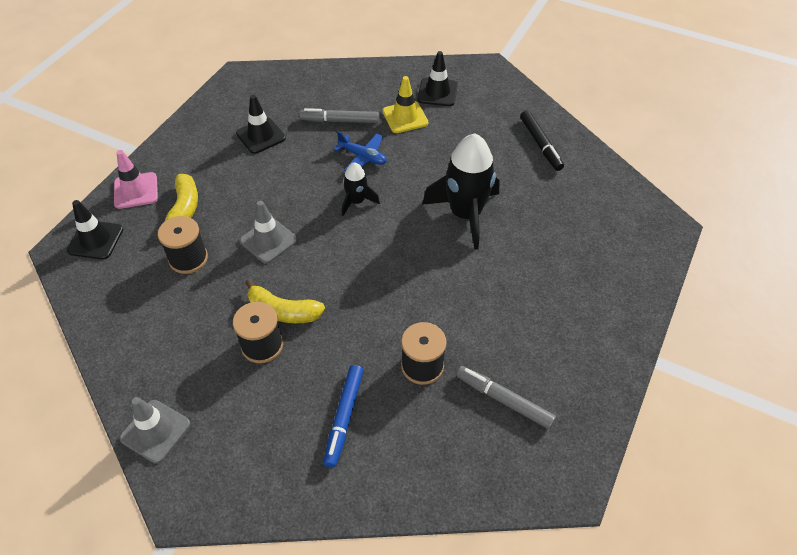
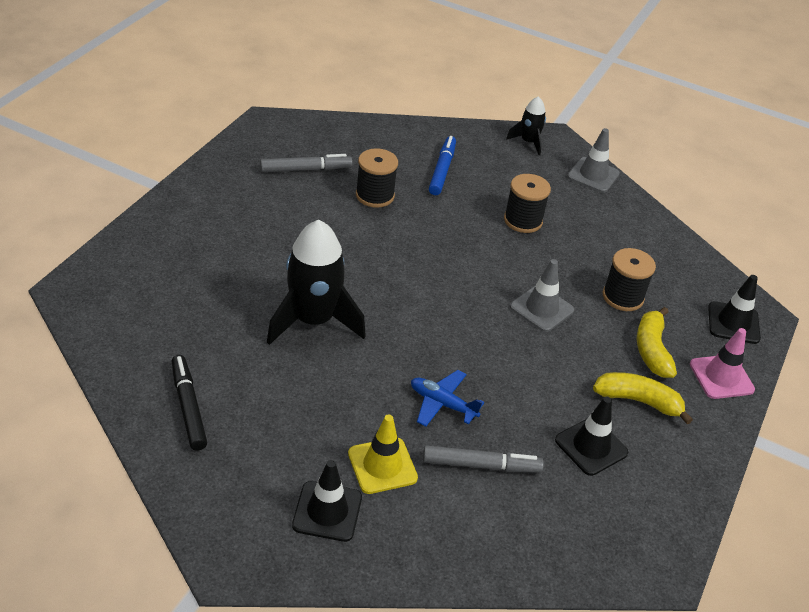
camera: 175 degrees right, 10 degrees down
yellow banana [245,279,325,323] -> yellow banana moved to [593,372,693,424]
black rocket [342,162,380,216] -> black rocket moved to [506,96,546,155]
grey marker [456,366,556,429] -> grey marker turned 45 degrees counterclockwise [260,154,353,172]

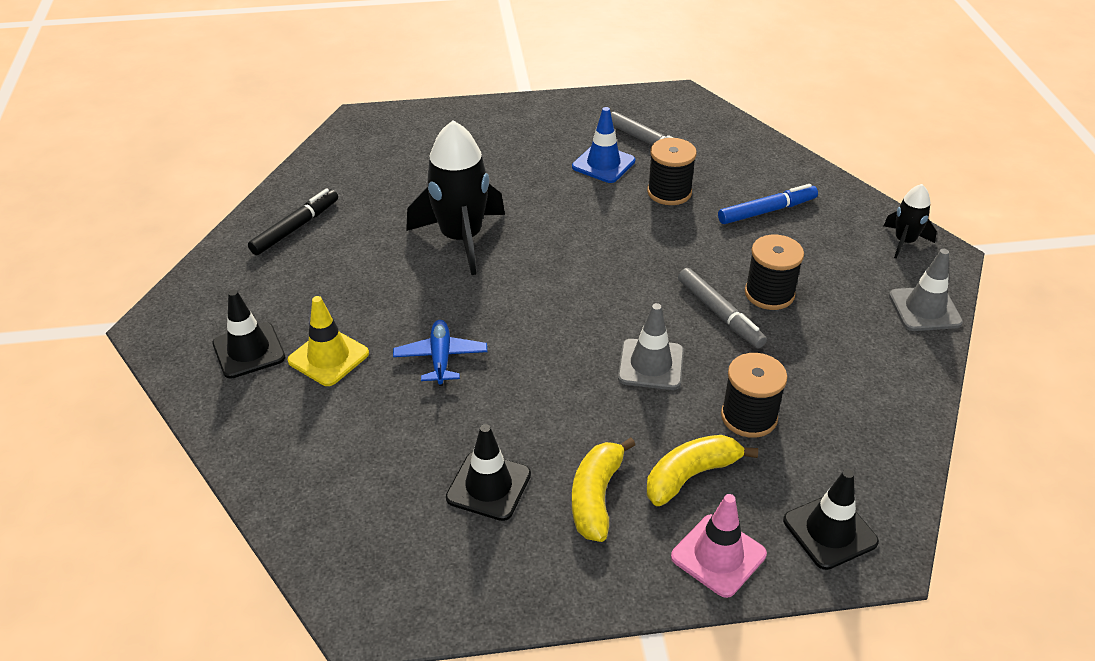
camera: 60 degrees right, 0 degrees up
grey marker [423,445,544,473] -> grey marker moved to [678,268,767,349]
yellow banana [593,372,693,424] -> yellow banana turned 150 degrees counterclockwise [572,437,635,542]
none -> blue traffic cone [572,107,635,183]

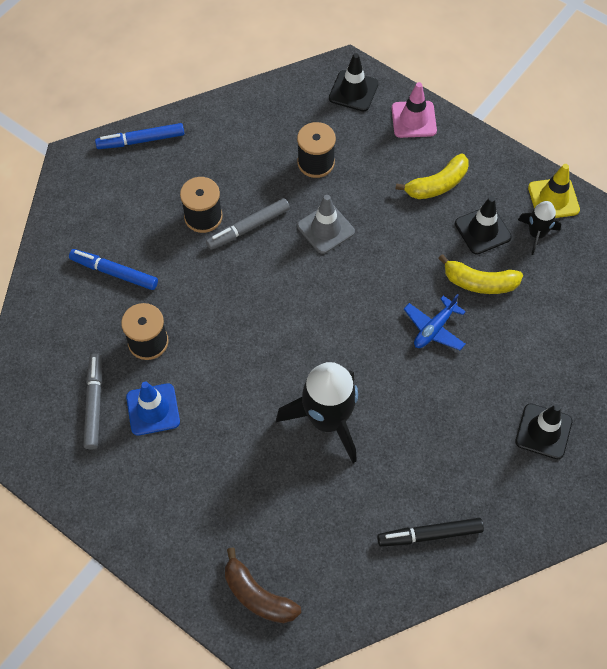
camera: 135 degrees left, 20 degrees up
yellow traffic cone [287,296,369,386] -> yellow traffic cone moved to [528,164,580,218]
yellow banana [647,435,758,506] -> yellow banana moved to [438,254,523,294]
grey marker [678,268,767,349] -> grey marker turned 135 degrees counterclockwise [206,198,290,250]
black rocket [884,184,937,259] -> black rocket moved to [518,201,561,255]
grey traffic cone [889,249,963,331] -> blue marker [95,123,184,149]
none -> brown banana [225,547,301,623]

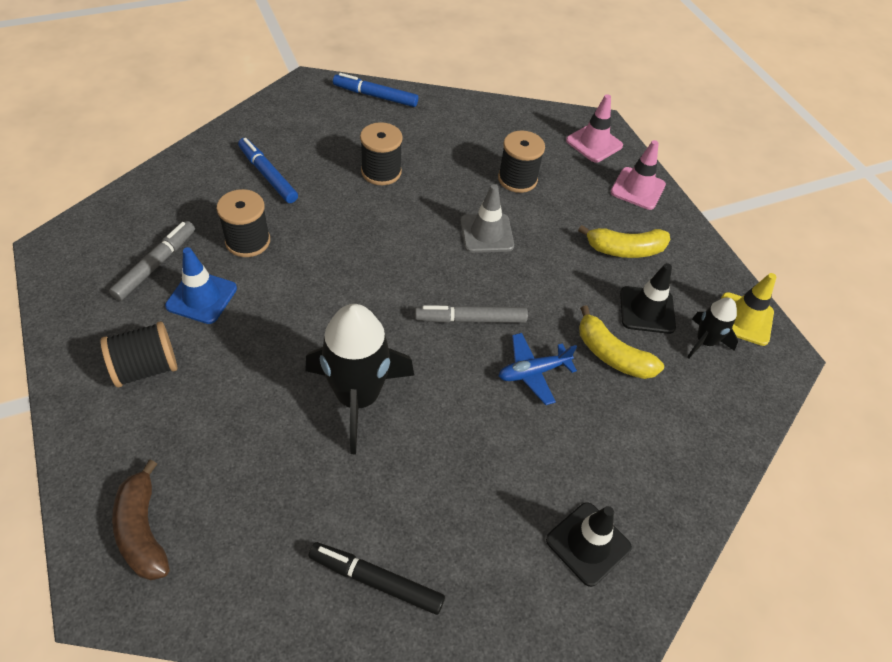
camera: 25 degrees right, 10 degrees down
grey marker [206,198,290,250] -> grey marker moved to [415,305,528,323]
black traffic cone [329,53,379,112] -> pink traffic cone [566,94,623,163]
none -> black spool [100,321,177,388]

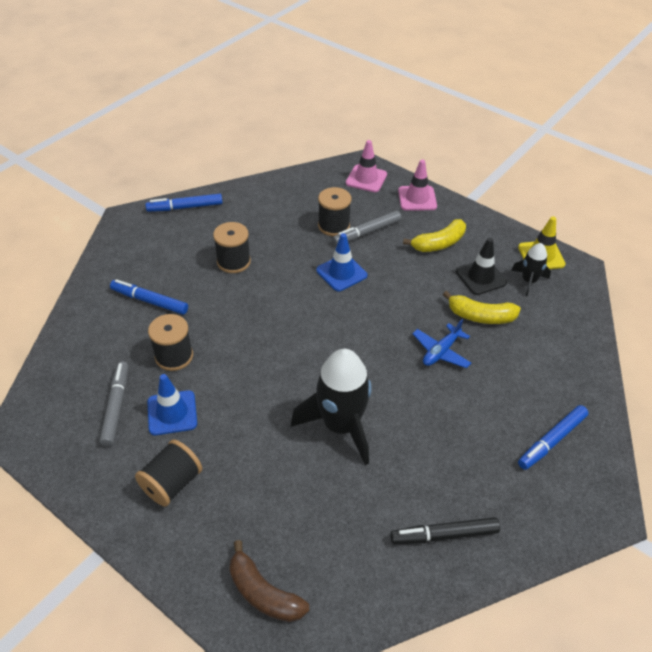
camera: 25 degrees left, 5 degrees down
grey marker [415,305,528,323] -> grey marker moved to [332,211,401,245]
grey traffic cone [460,184,514,253] -> blue traffic cone [316,233,367,291]
black traffic cone [546,502,632,587] -> blue marker [518,405,588,470]

